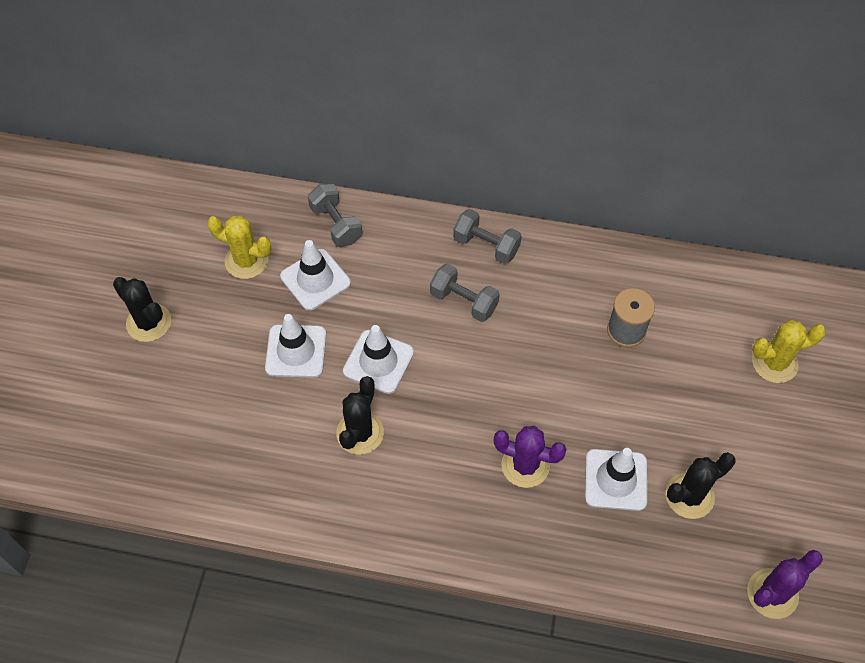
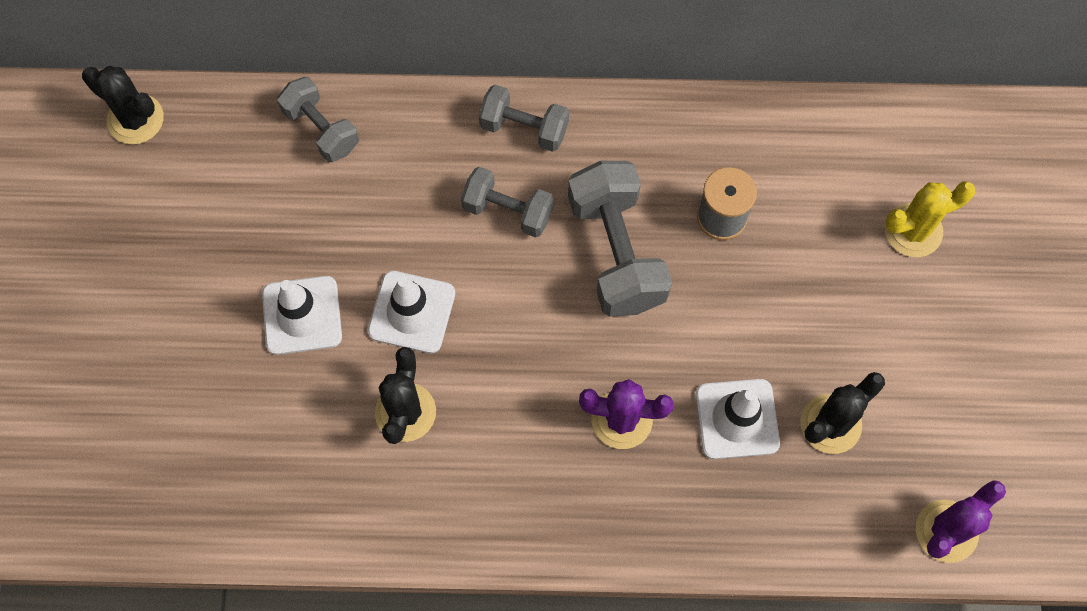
camera: 10 degrees left, 10 degrees up
black cactus [113,277,171,342] -> black cactus moved to [82,66,164,144]
yellow cactus [207,216,272,279] -> none
white traffic cone [280,240,351,311] -> none
none -> grey dumbbell [568,161,672,317]

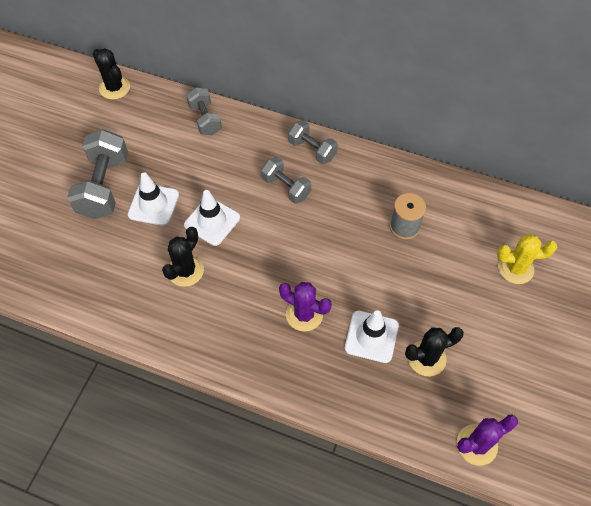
camera: 20 degrees right, 10 degrees down
grey dumbbell [568,161,672,317] -> grey dumbbell moved to [67,129,128,219]

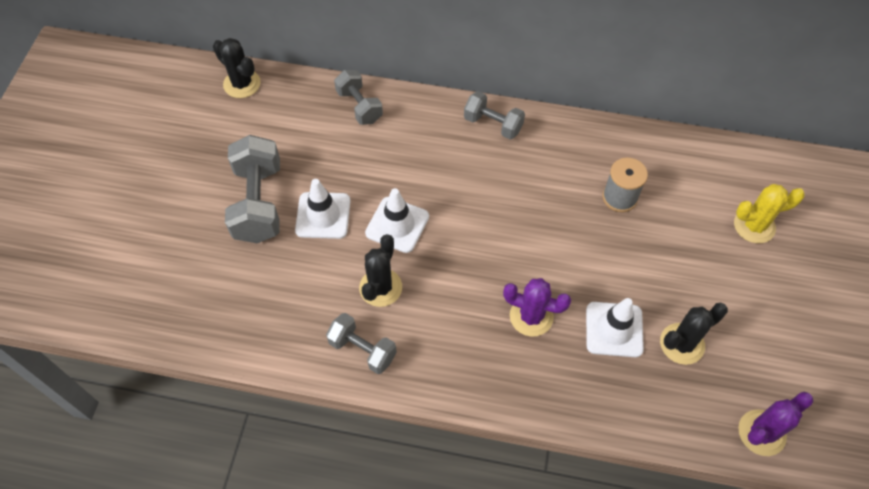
camera: 10 degrees left, 0 degrees up
grey dumbbell [261,157,311,204] -> grey dumbbell moved to [326,313,397,374]

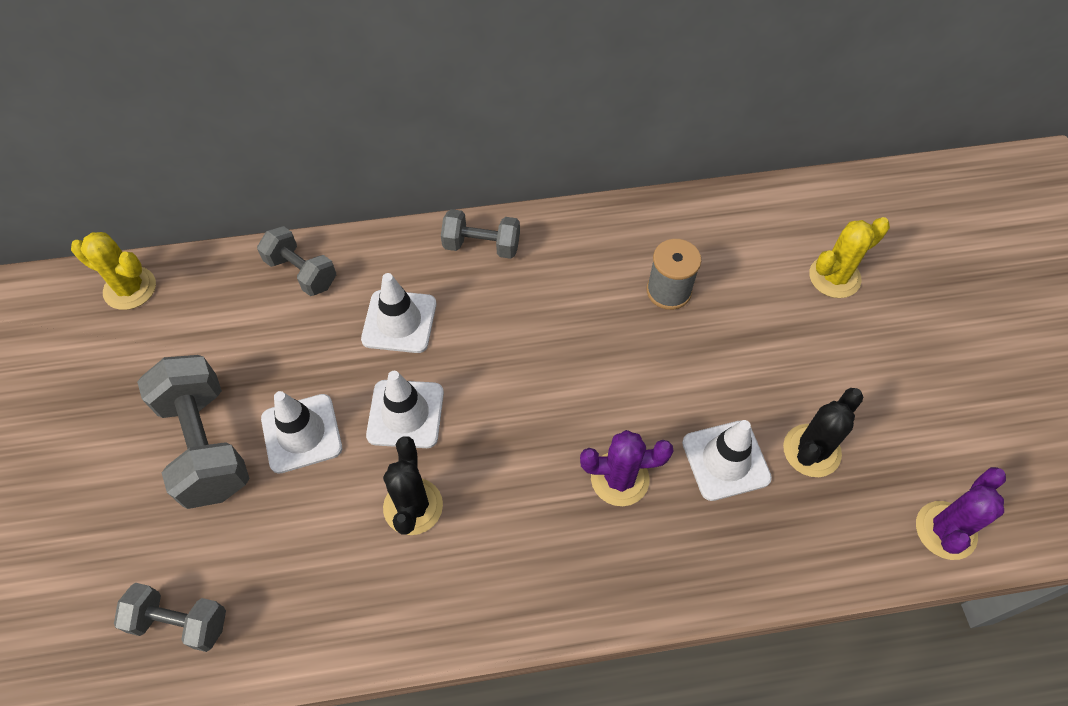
camera: 20 degrees left, 0 degrees up
black cactus [213,38,261,98] -> yellow cactus [71,232,156,310]
grey dumbbell [326,313,397,374] -> grey dumbbell moved to [114,583,226,652]
none -> white traffic cone [361,273,436,353]

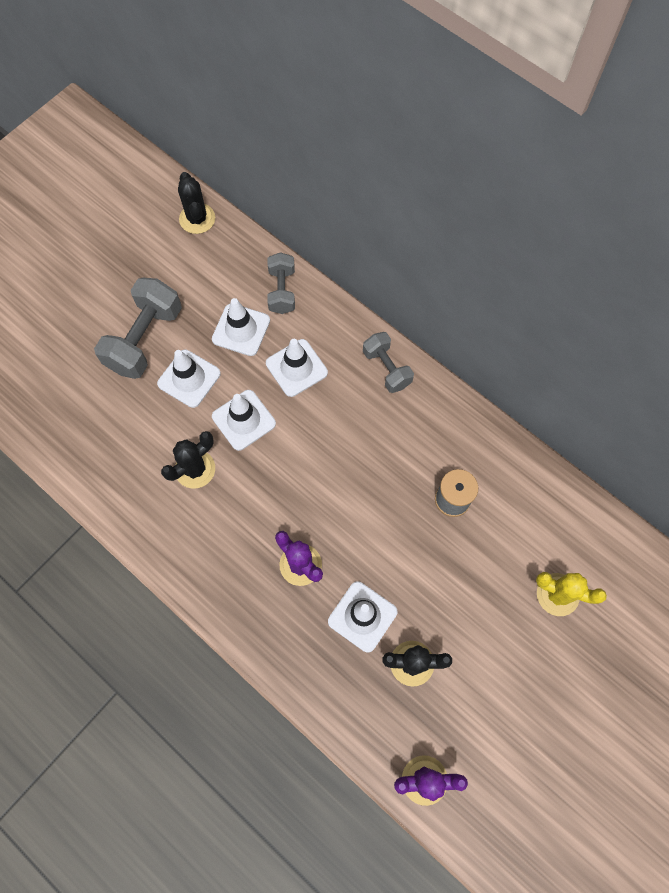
camera: 50 degrees right, 10 degrees up
yellow cactus [71,232,156,310] -> black cactus [178,172,215,234]
grey dumbbell [114,583,226,652] -> none
none -> white traffic cone [212,298,270,356]

